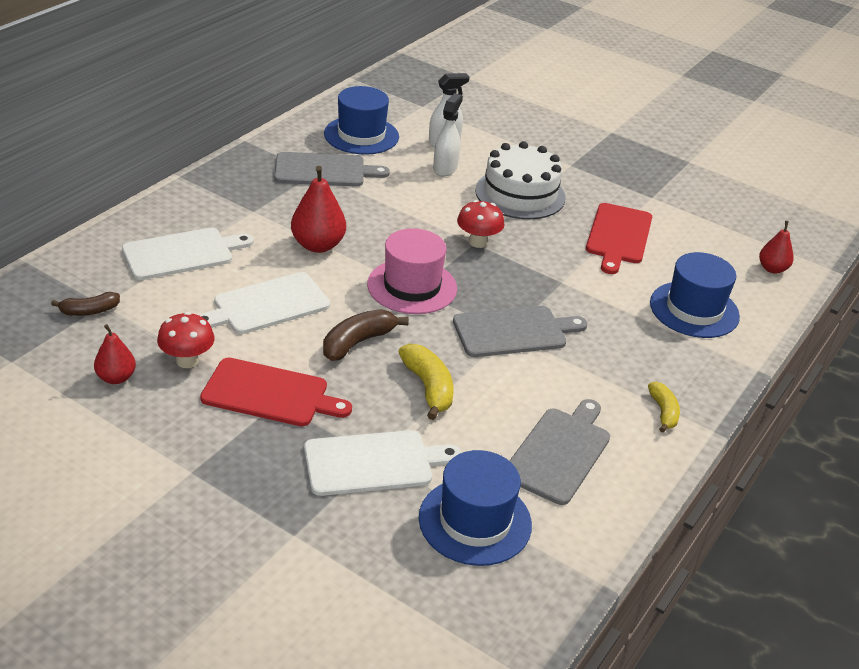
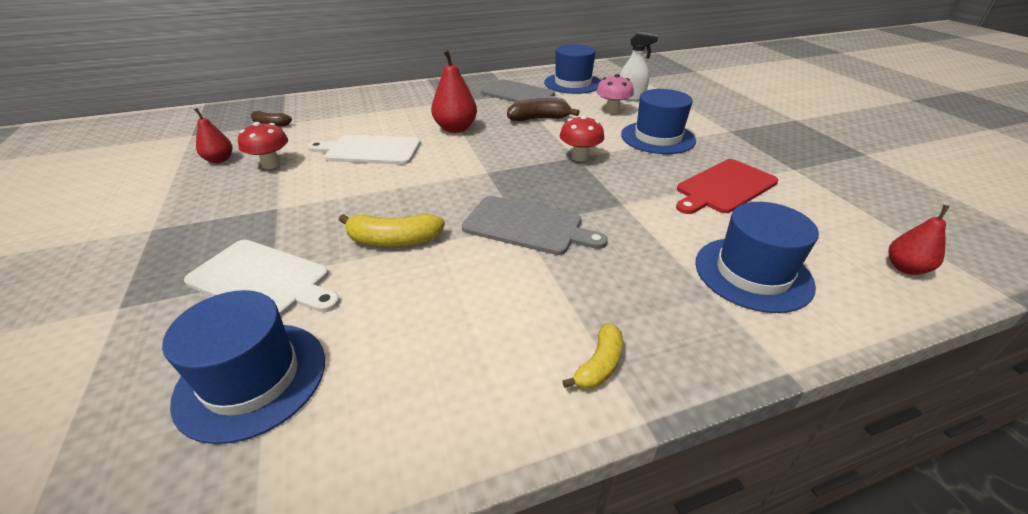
camera: 40 degrees right, 0 degrees up
white cutting board [122,228,254,280] -> none
red cutting board [200,357,352,426] -> none
brown banana [323,309,409,361] -> brown banana moved to [507,98,579,122]
pink hat [367,228,457,314] -> none
yellow banana [398,344,454,420] -> yellow banana turned 75 degrees clockwise [339,213,445,246]
white spray bottle [433,93,463,176] -> pink mushroom [596,74,634,114]
white cake [475,141,566,219] -> blue hat [621,89,696,154]
grey cutting board [509,399,610,505] -> none

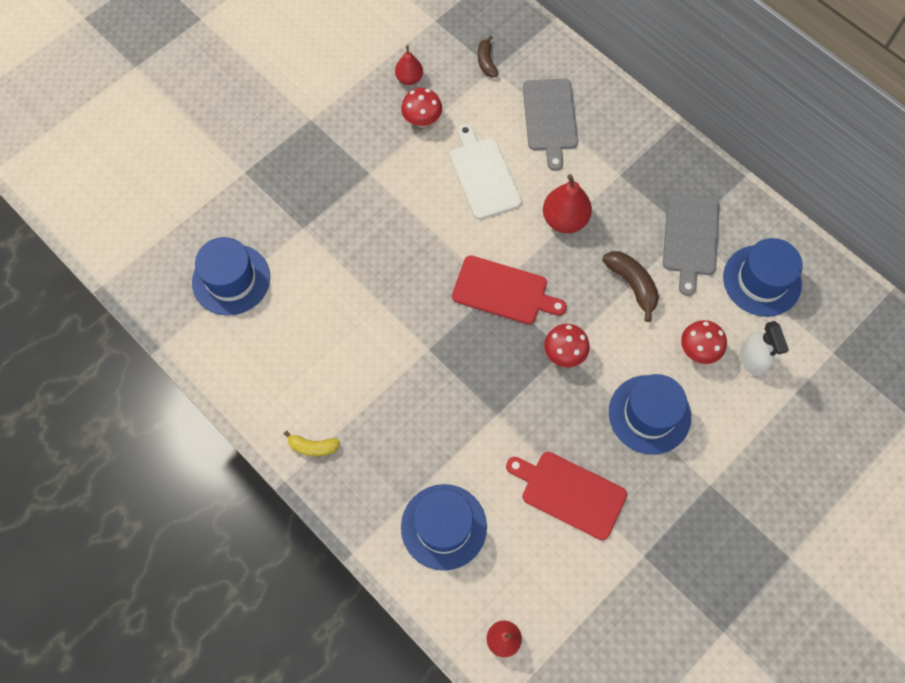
camera: 65 degrees right, 30 degrees up
white cutting board [184,240,340,317] -> none
yellow banana [339,213,445,246] -> none
grey cutting board [462,196,608,255] -> grey cutting board moved to [523,79,578,171]
pink mushroom [596,74,634,114] -> red mushroom [681,320,727,364]
none -> red cutting board [452,255,567,324]

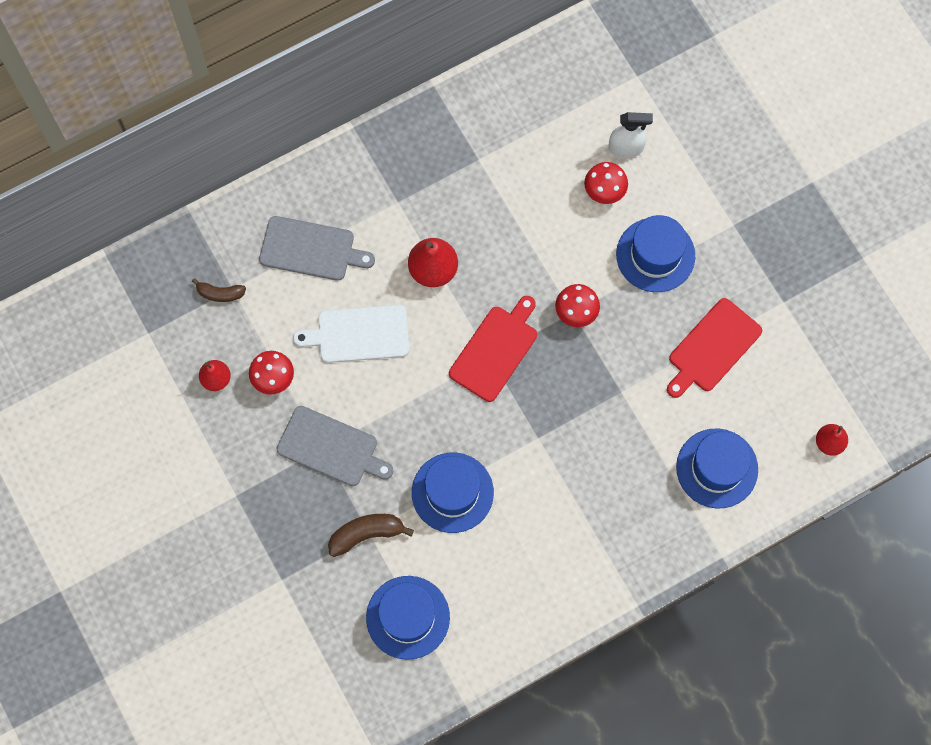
camera: 75 degrees left, 5 degrees up
yellow banana [284,431,340,456] -> none
brown banana [602,251,659,322] -> brown banana moved to [328,514,414,557]
grey cutting board [663,194,720,296] -> grey cutting board moved to [277,406,393,486]
blue hat [723,238,803,317] -> blue hat moved to [412,453,494,533]

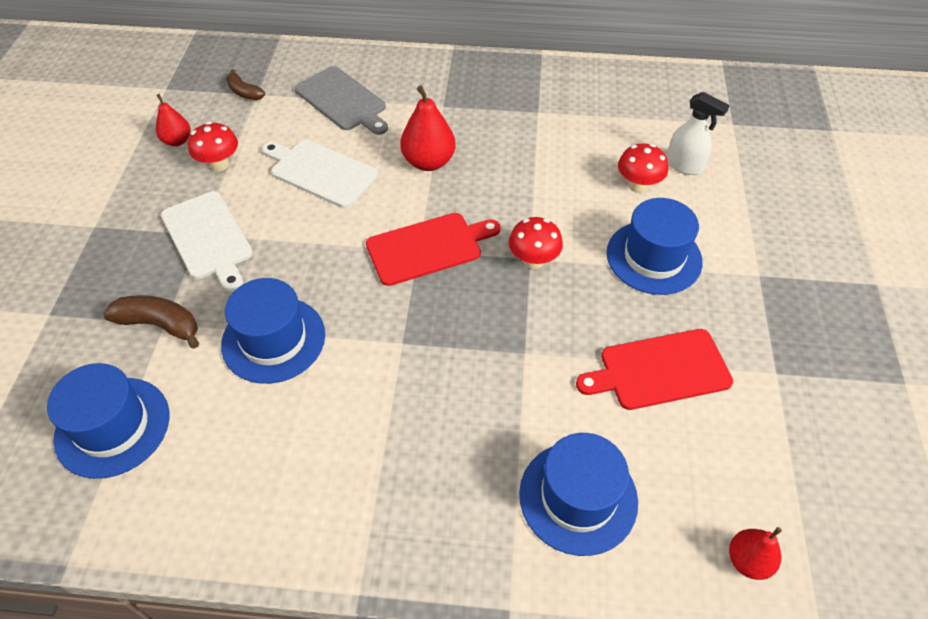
camera: 35 degrees right, 20 degrees down
grey cutting board [277,406,393,486] -> white cutting board [161,191,253,291]

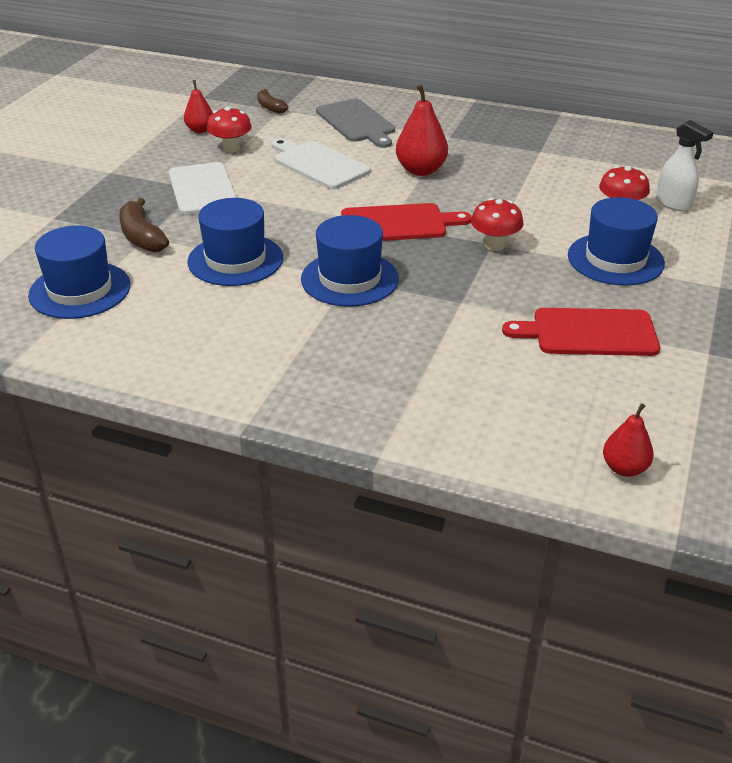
camera: 15 degrees right, 15 degrees down
brown banana [103,295,199,349] -> brown banana turned 150 degrees counterclockwise [119,198,169,252]
blue hat [519,433,638,556] -> blue hat moved to [301,215,399,307]

